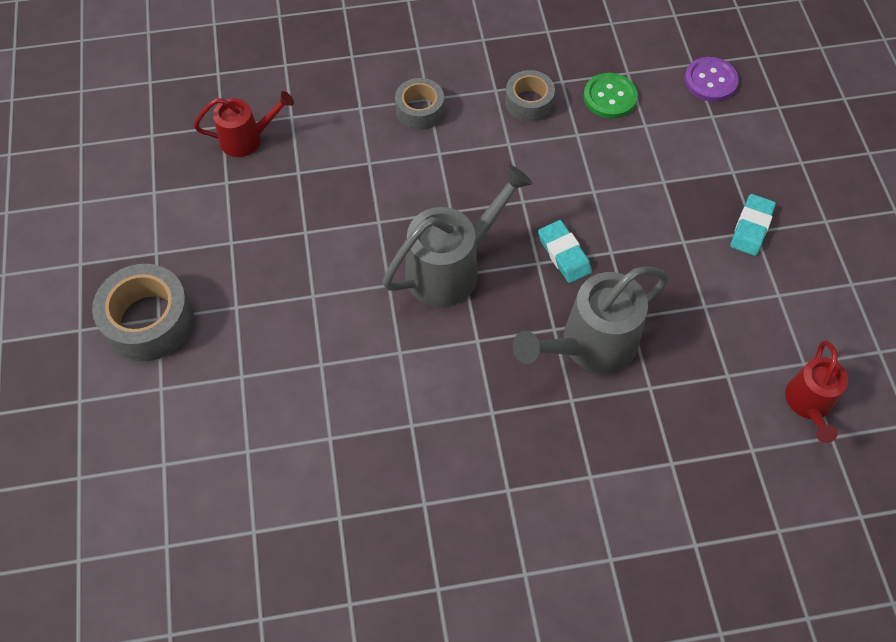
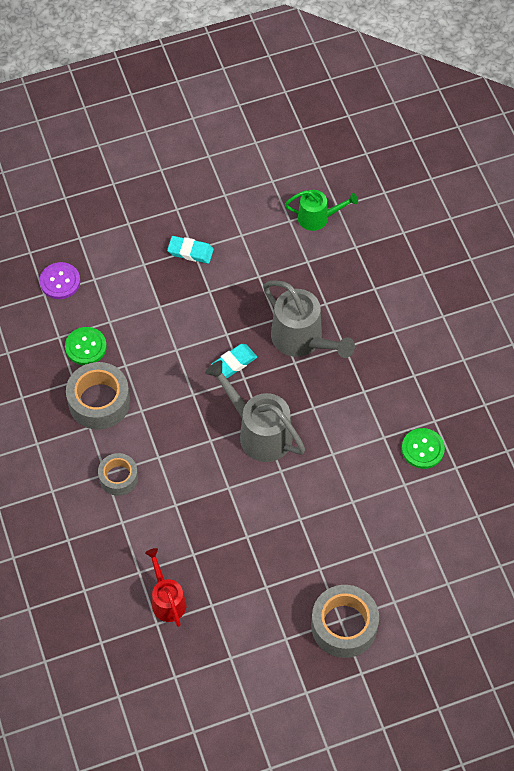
camera: 100 degrees left, 0 degrees up
grey tape [505,70,555,122] -> grey tape [66,362,130,430], size x1.63
red watering can [785,341,848,443] -> green watering can [285,190,358,231]
none -> green button [402,428,445,469]

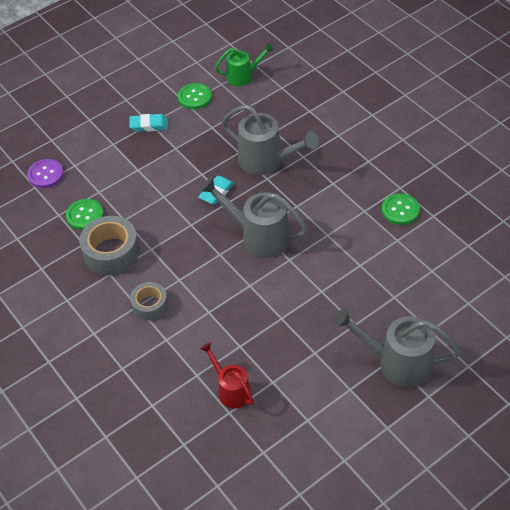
camera: 15 degrees left, 10 degrees down
grey tape [311,585,379,658] -> grey watering can [333,308,461,388]
none -> green button [178,83,212,109]

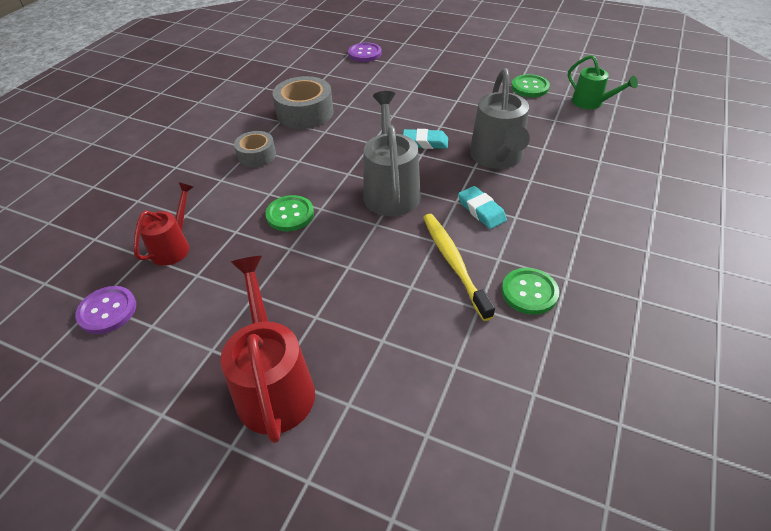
camera: 60 degrees right, 5 degrees down
green button [66,199,104,230] -> green button moved to [266,195,314,231]
turquoise eraser [129,114,168,132] -> turquoise eraser moved to [458,186,507,229]
grey watering can [333,308,461,388] -> red watering can [221,256,315,443]
none -> purple button [75,286,136,334]
none -> yellow toothbrush [423,214,495,321]

